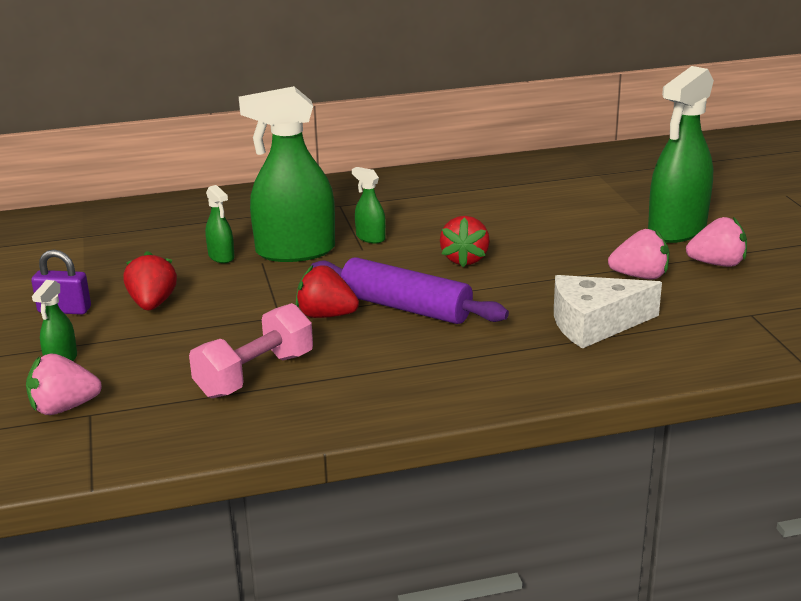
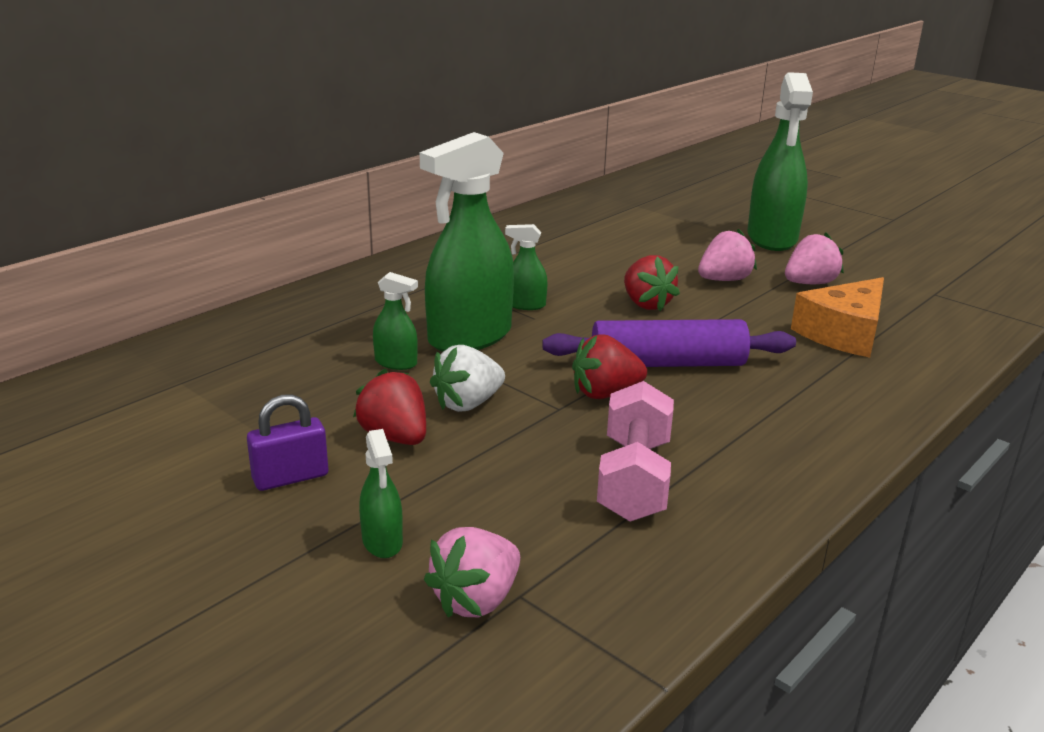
camera: 35 degrees left, 0 degrees up
white cheese [554,275,662,349] -> orange cheese [791,277,884,358]
pink strawberry [686,217,747,267] -> pink strawberry moved to [698,229,757,281]
none -> white strawberry [430,345,505,412]

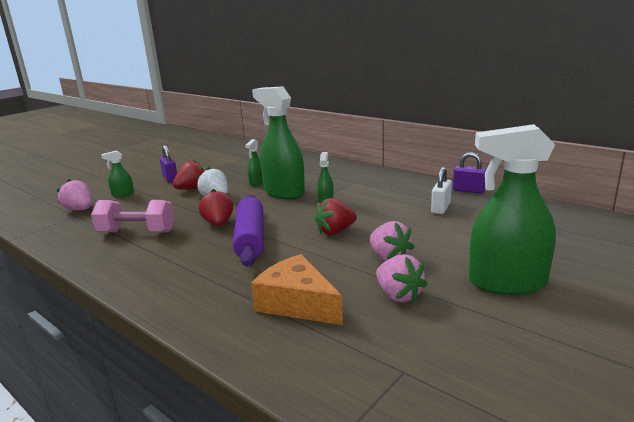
camera: 90 degrees right, 5 degrees down
none -> white padlock [431,167,452,214]
none -> purple padlock [453,152,487,194]

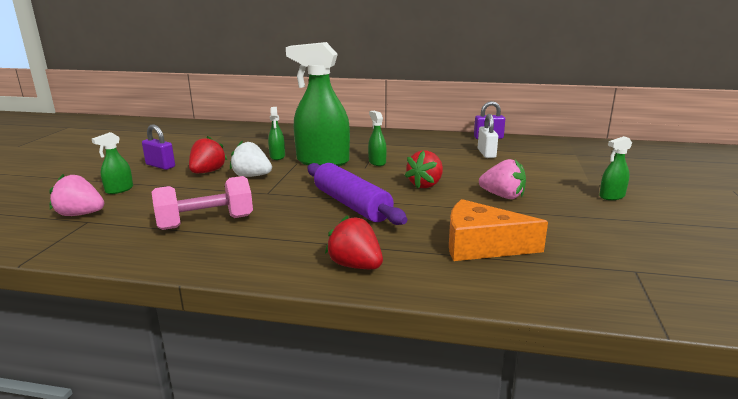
camera: 30 degrees left, 0 degrees up
red strawberry [198,189,233,226] -> red strawberry moved to [325,215,383,269]
pink strawberry [376,254,428,303] -> none
green spray bottle [469,124,556,295] -> green spray bottle [599,136,632,200], size x0.45

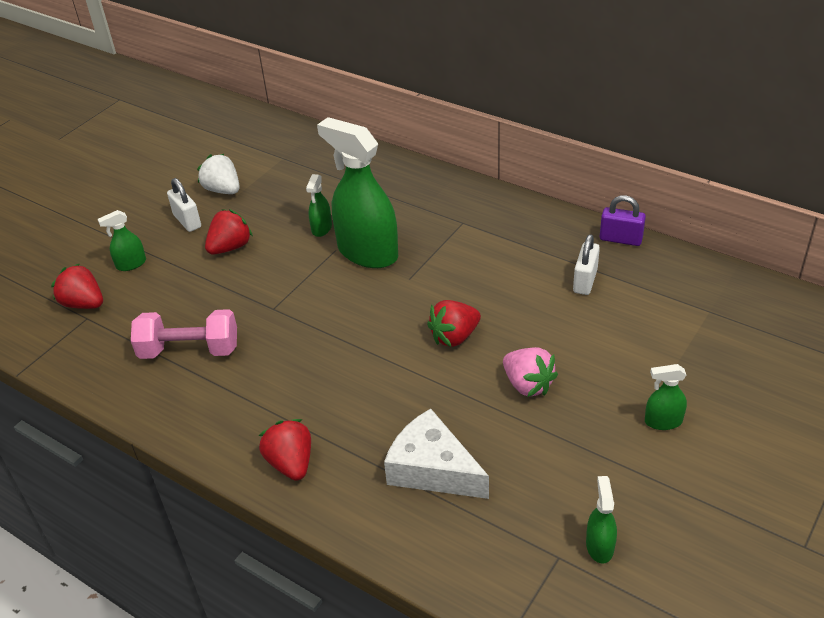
camera: 25 degrees right, 20 degrees up
pink strawberry [49,174,104,216] -> red strawberry [51,263,103,309]
purple padlock [142,124,175,170] -> white padlock [167,178,201,232]
white strawberry [230,141,272,177] -> white strawberry moved to [197,154,240,194]
purple rolling pin [307,163,407,225] -> none
green spray bottle [368,111,387,166] -> green spray bottle moved to [586,476,617,564]
orange cheese [449,199,548,261] -> white cheese [384,409,489,499]

